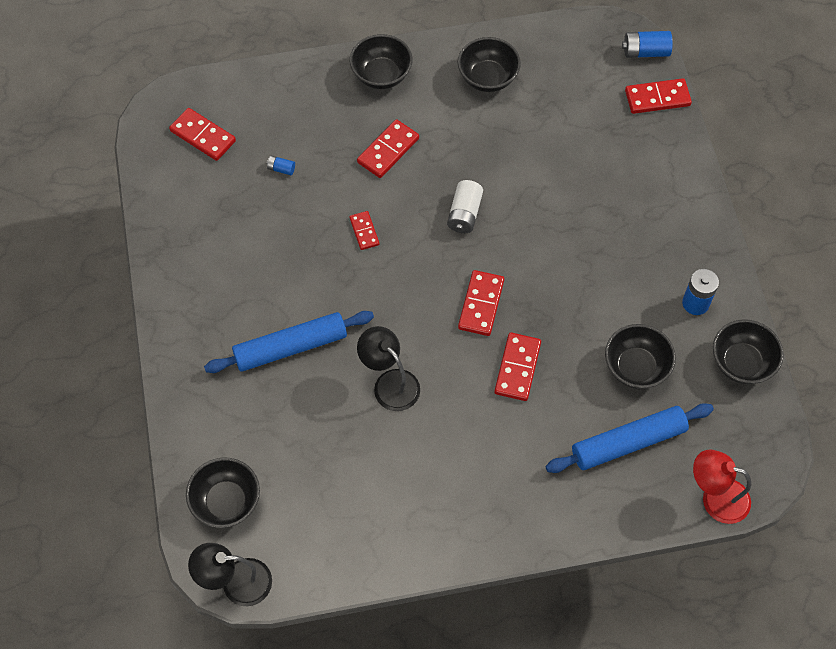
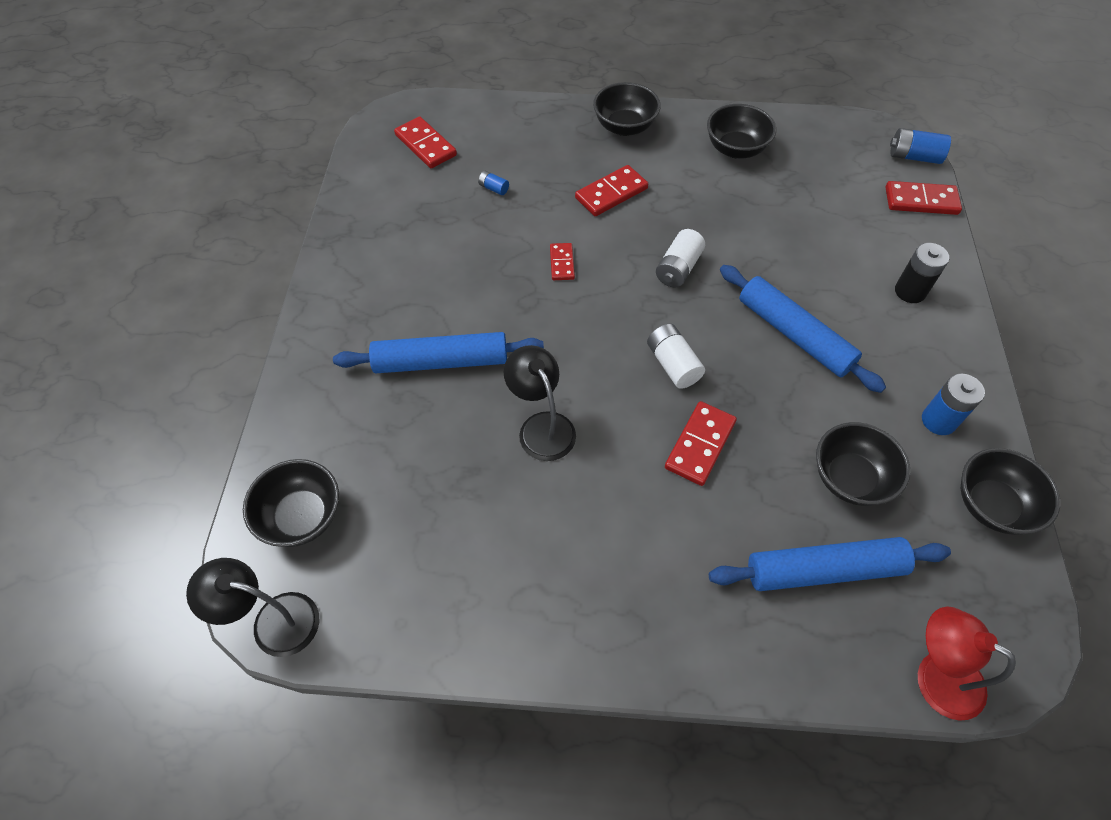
camera: 15 degrees right, 5 degrees down
red domino [458,270,504,336] -> white battery [647,324,705,389]
none -> blue rolling pin [720,265,886,393]
none -> black battery [895,243,949,303]

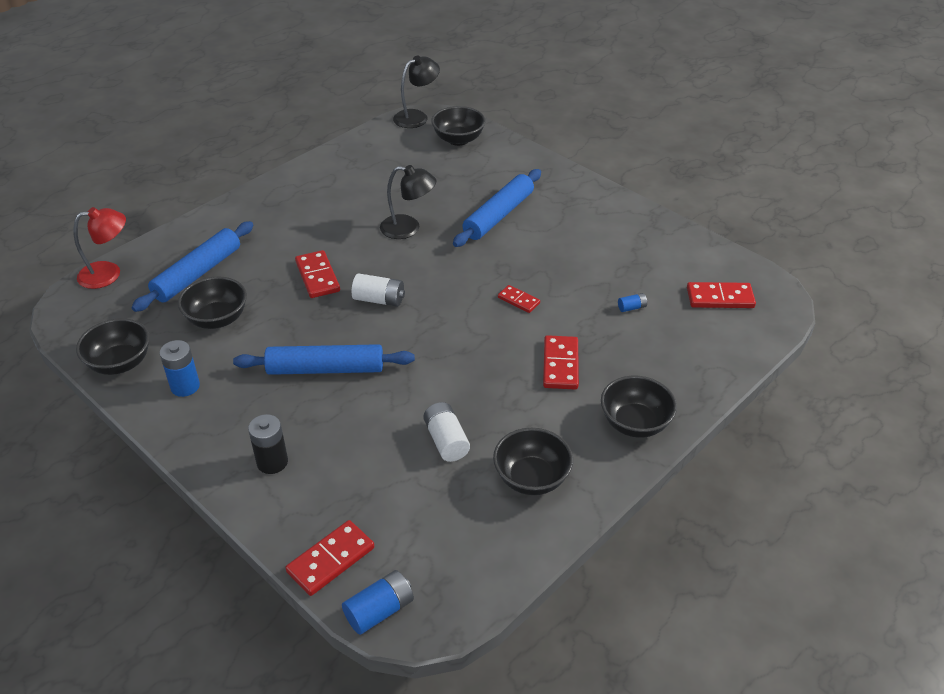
camera: 130 degrees right, 15 degrees down
white battery [656,229,705,287] -> white battery moved to [423,402,470,462]

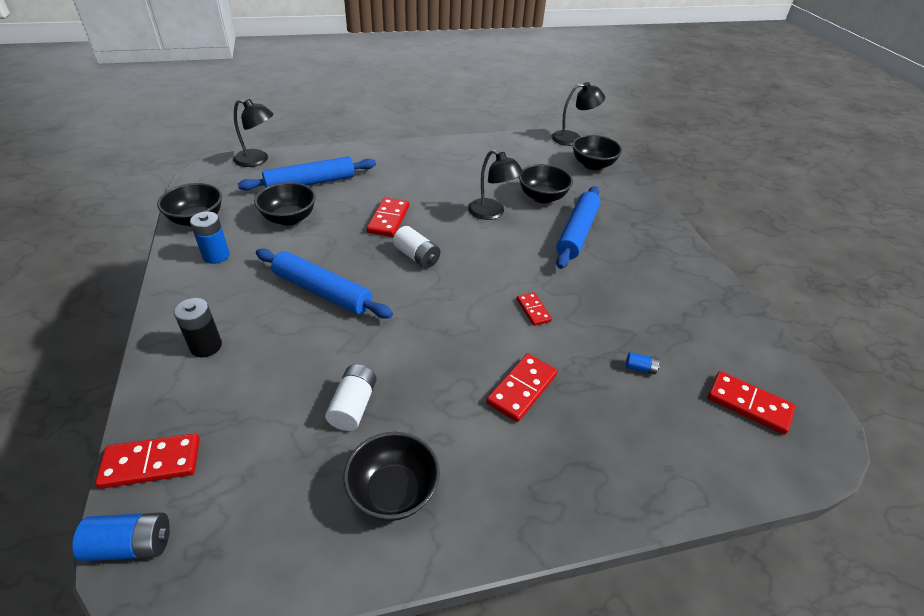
camera: 30 degrees right, 0 degrees up
red lamp [74,207,126,289] -> black lamp [233,99,274,167]
blue rolling pin [453,169,541,247] -> blue rolling pin turned 45 degrees counterclockwise [556,186,600,269]
black bowl [601,376,677,438] -> black bowl moved to [519,164,573,203]

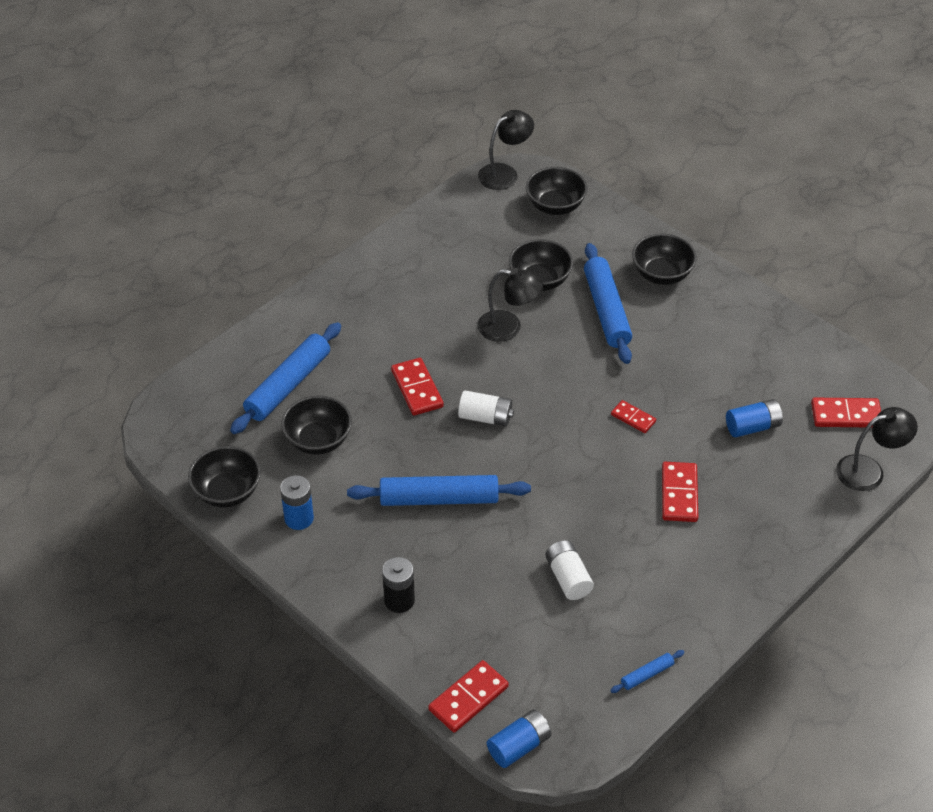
camera: 30 degrees left, 5 degrees up
black lamp [233,99,274,167] -> black lamp moved to [836,407,918,491]
black bowl [343,432,440,521] -> black bowl moved to [632,233,697,285]
blue battery [626,352,660,374] -> blue battery [726,399,783,437], size x1.83
none -> blue rolling pin [610,650,685,693]

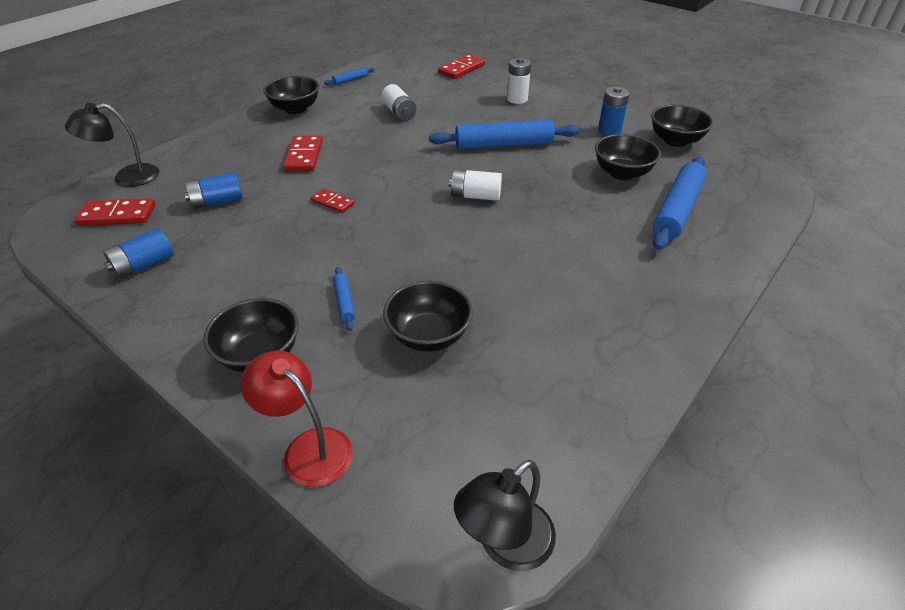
camera: 175 degrees right, 5 degrees down
black battery [382,557,415,613] -> white battery [507,58,531,104]
red domino [391,358,444,416] -> none
black lamp [477,268,543,342] -> none
blue battery [487,710,551,768] -> blue battery moved to [103,228,174,279]
black bowl [526,167,588,215] -> black bowl moved to [263,76,319,114]
blue rolling pin [584,243,632,364] -> blue rolling pin [333,267,355,331], size x0.45
none -> red lamp [241,351,353,487]

